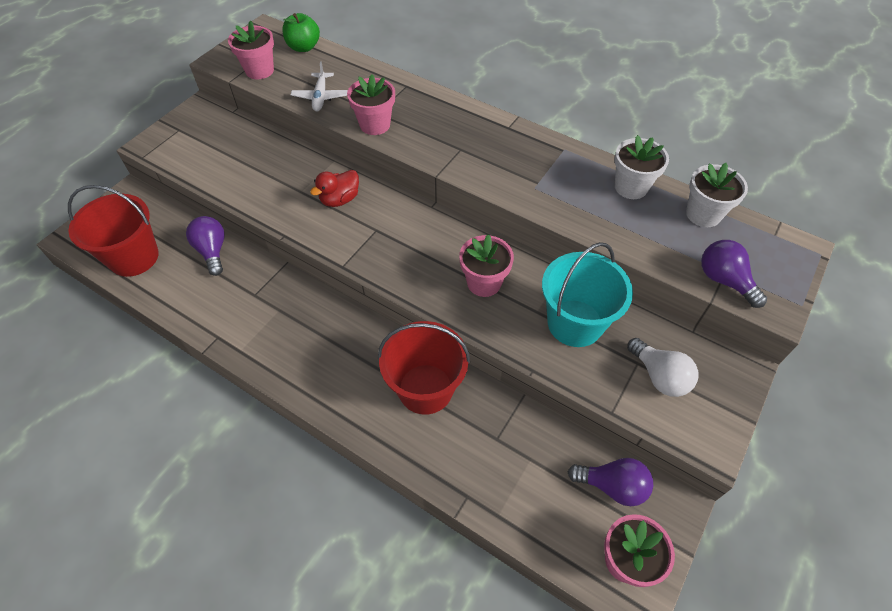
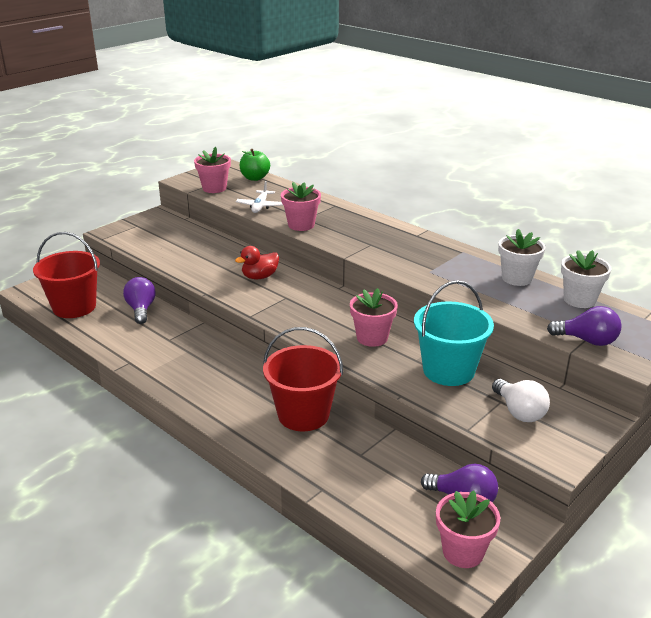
camera: 10 degrees right, 25 degrees down
purple light bulb [701,240,767,308] -> purple light bulb turned 135 degrees clockwise [547,306,622,346]

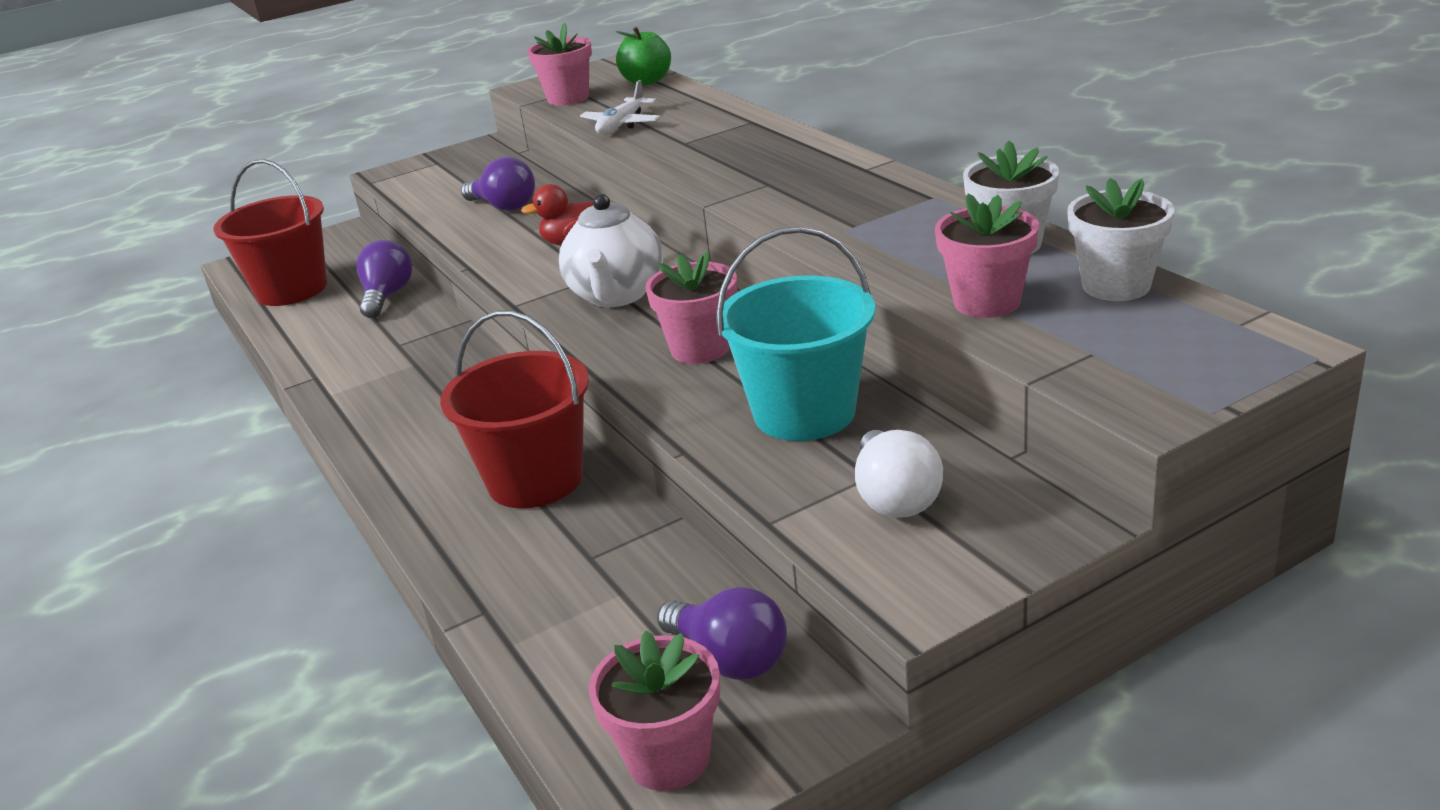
camera: 20 degrees right, 0 degrees up
pink flower pot [281,182,321,231] -> pink flower pot moved to [935,194,1039,318]
purple light bulb [547,306,622,346] -> purple light bulb moved to [461,157,535,211]
none -> white teapot [559,194,663,307]

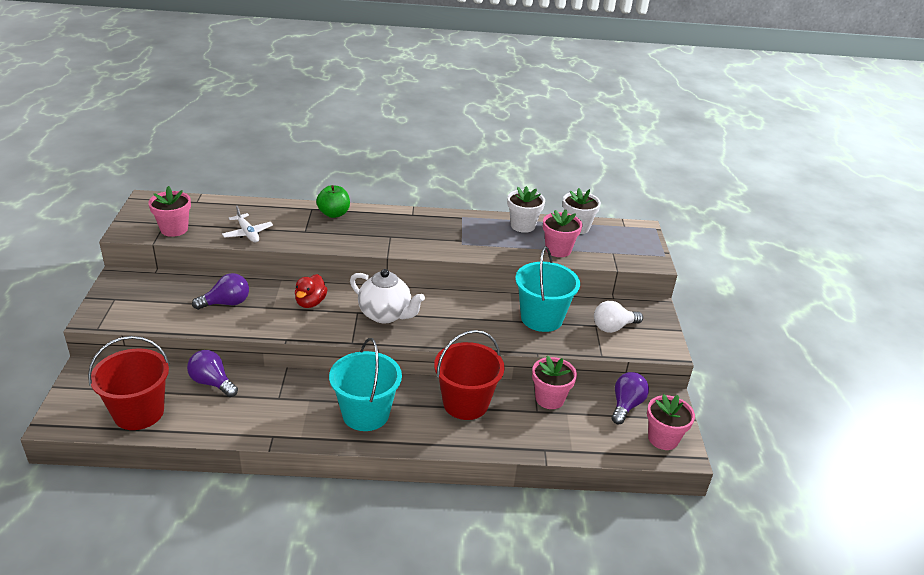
camera: 65 degrees left, 5 degrees up
green apple [616,27,671,85] -> green apple moved to [316,185,350,218]
pink flower pot [645,252,737,364] -> pink flower pot moved to [532,355,577,409]
purple light bulb [657,587,787,680] -> purple light bulb turned 45 degrees counterclockwise [611,372,649,424]
white light bulb [855,430,943,518] -> white light bulb turned 135 degrees clockwise [594,301,643,333]
none -> turquoise bucket [329,338,402,431]

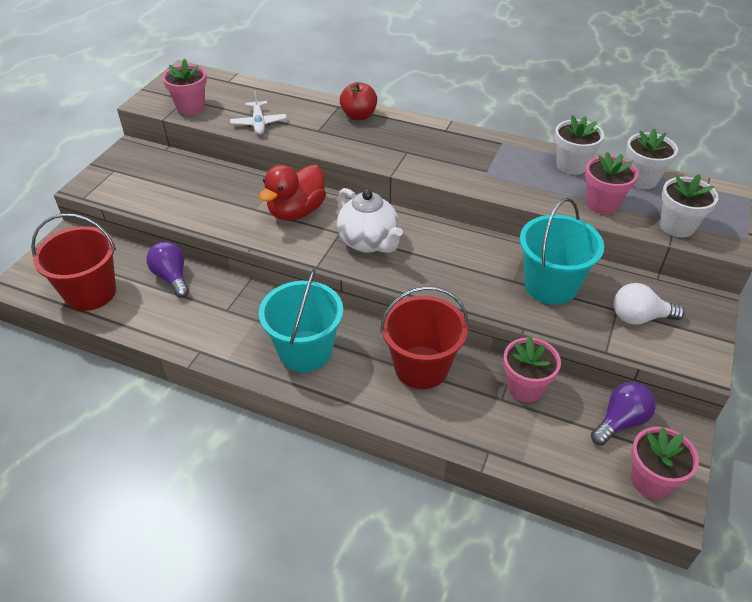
camera: 25 degrees right, 10 degrees up
purple light bulb [192,273,249,310] -> none
red duck [295,274,328,308] -> red duck [259,165,326,221], size x1.53
green apple [316,185,350,218] -> red apple [340,82,377,120]
none -> white flower pot [660,174,718,237]

